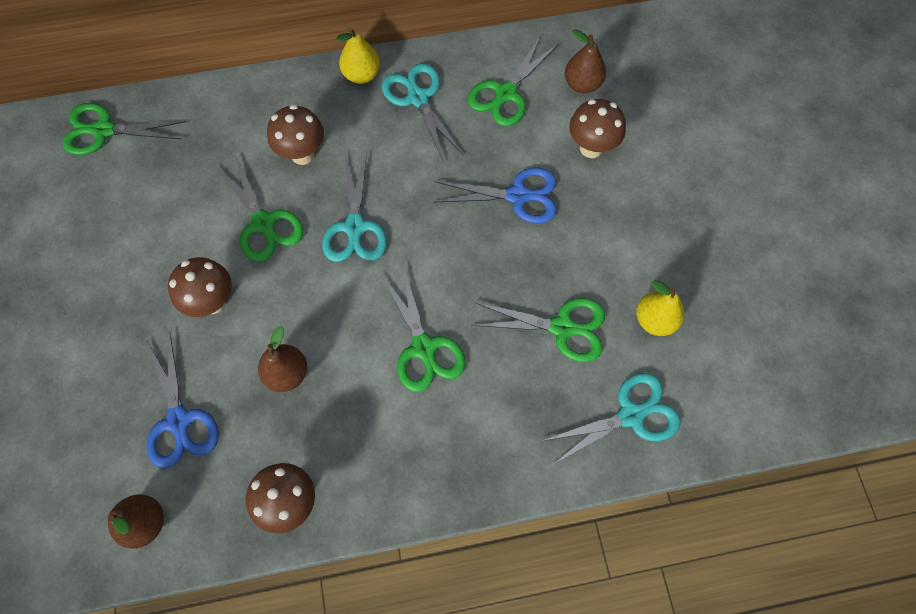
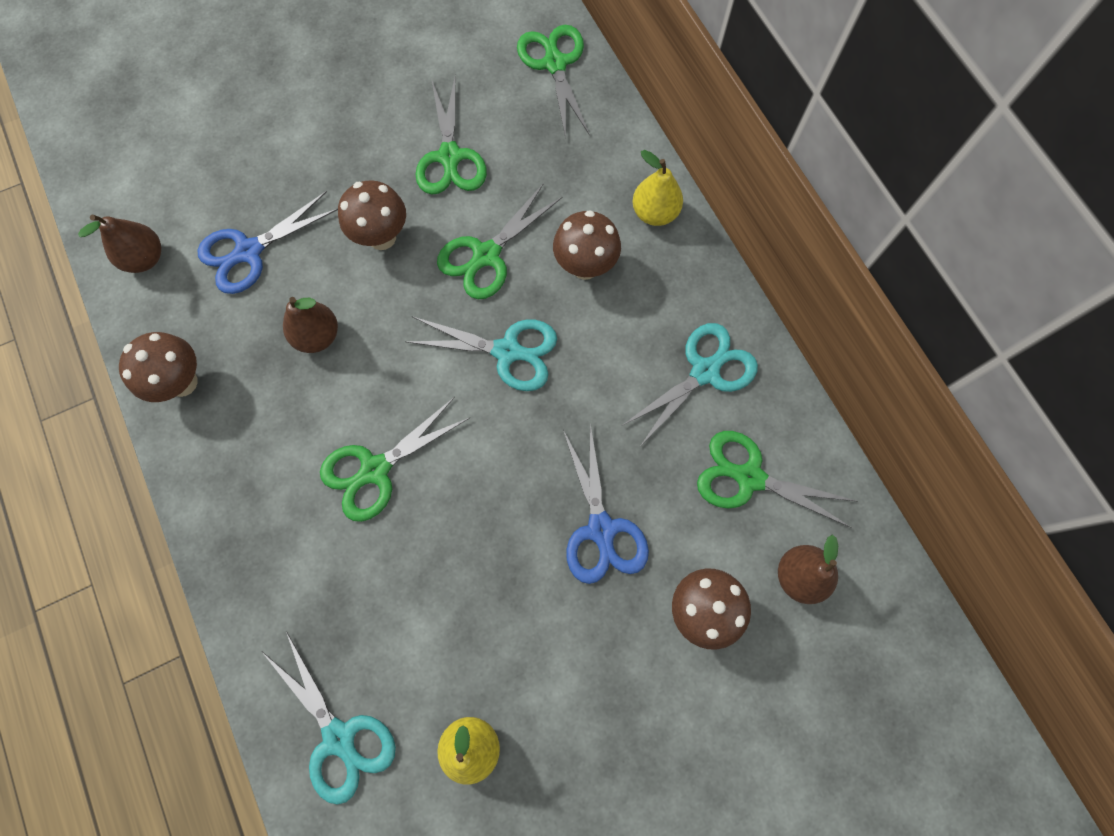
camera: 75 degrees right, 5 degrees up
turquoise scissors [322,152,387,262] -> turquoise scissors turned 150 degrees counterclockwise [405,317,557,391]
yellow pear [336,27,380,84] -> yellow pear moved to [633,150,683,226]
green scissors [471,298,605,362] -> green scissors moved to [415,78,487,194]

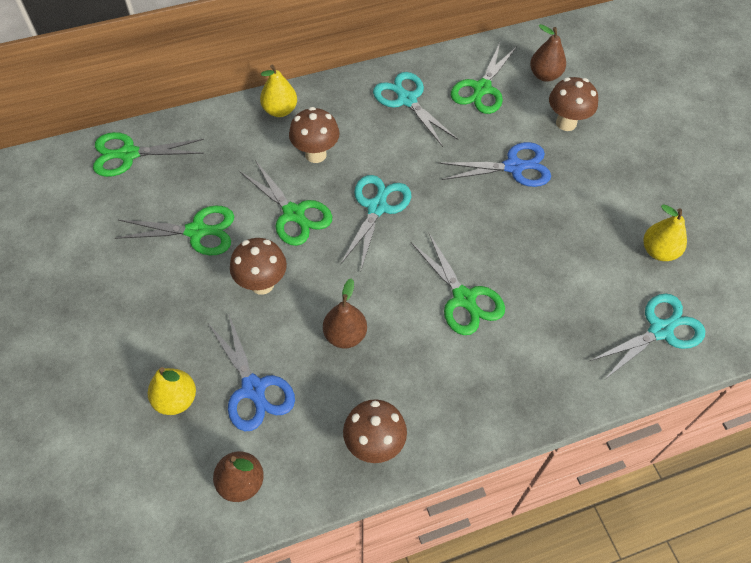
camera: 85 degrees left, 15 degrees down
none -> yellow pear [148,367,196,415]

